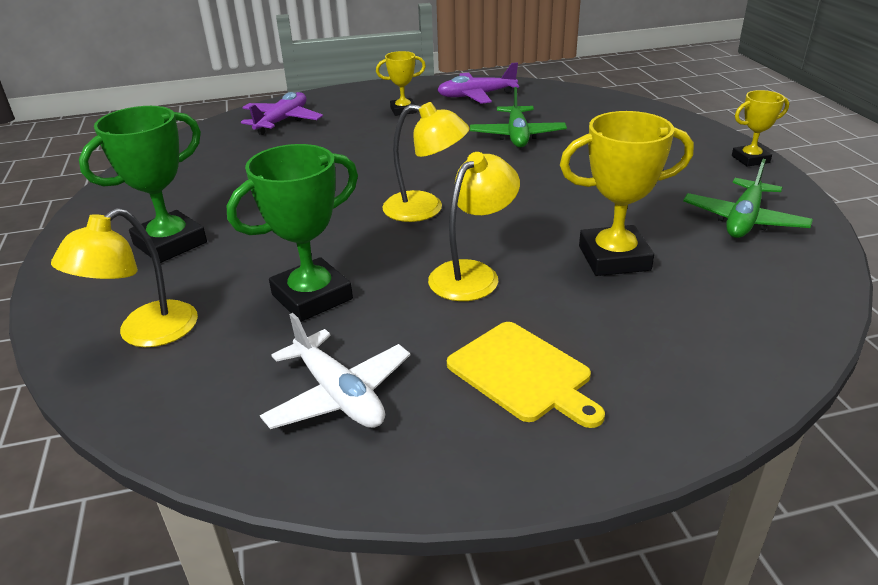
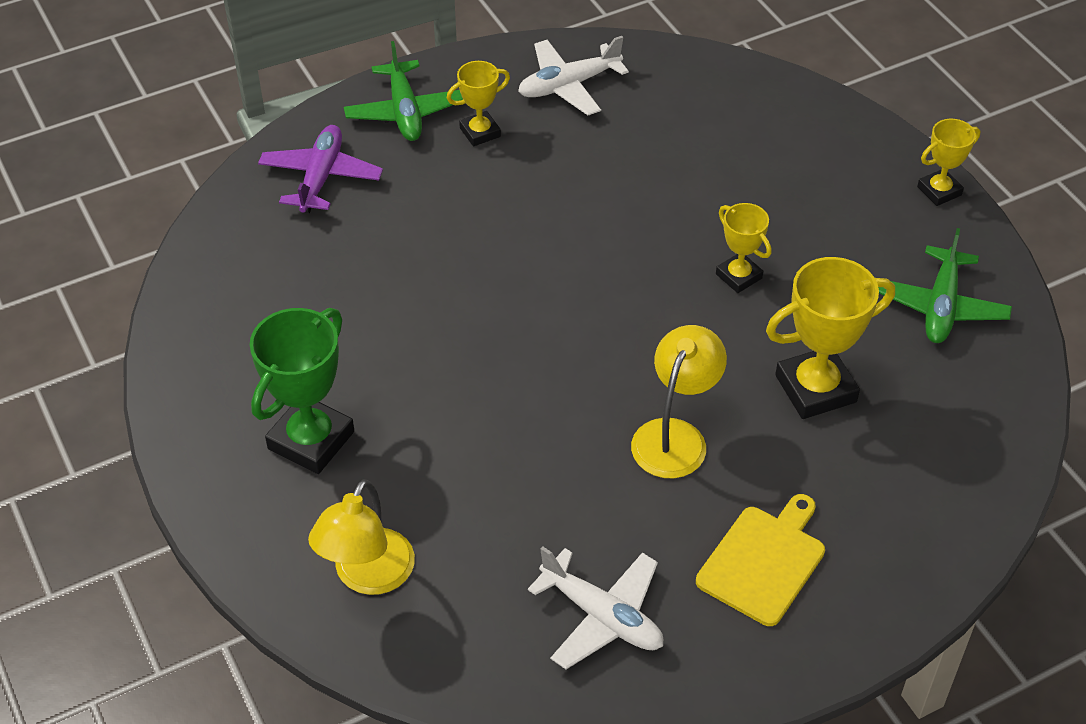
camera: 15 degrees left, 15 degrees up
green trophy [226,144,358,322] -> none
yellow lamp [382,102,470,222] -> none
purple plane [437,62,519,104] -> white plane [518,36,629,115]
yellow cutting board [447,322,605,428] -> yellow cutting board turned 90 degrees counterclockwise [696,494,825,626]
green plane [470,87,567,147] -> green plane moved to [344,41,463,141]
none -> yellow trophy [716,203,772,293]

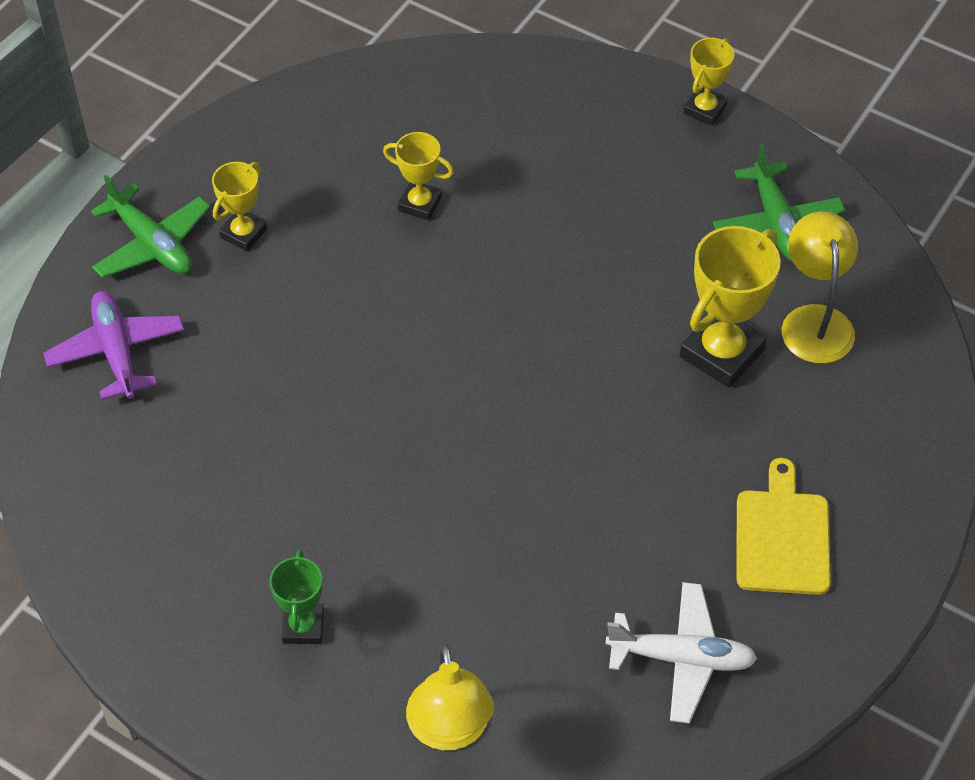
camera: 30 degrees left, 5 degrees up
green trophy [250,308,354,474] -> green trophy [270,549,324,644], size x0.58
white plane [518,36,629,115] -> none
yellow lamp [631,325,727,478] -> yellow lamp moved to [782,211,858,363]
yellow trophy [716,203,772,293] -> yellow trophy moved to [383,132,454,220]

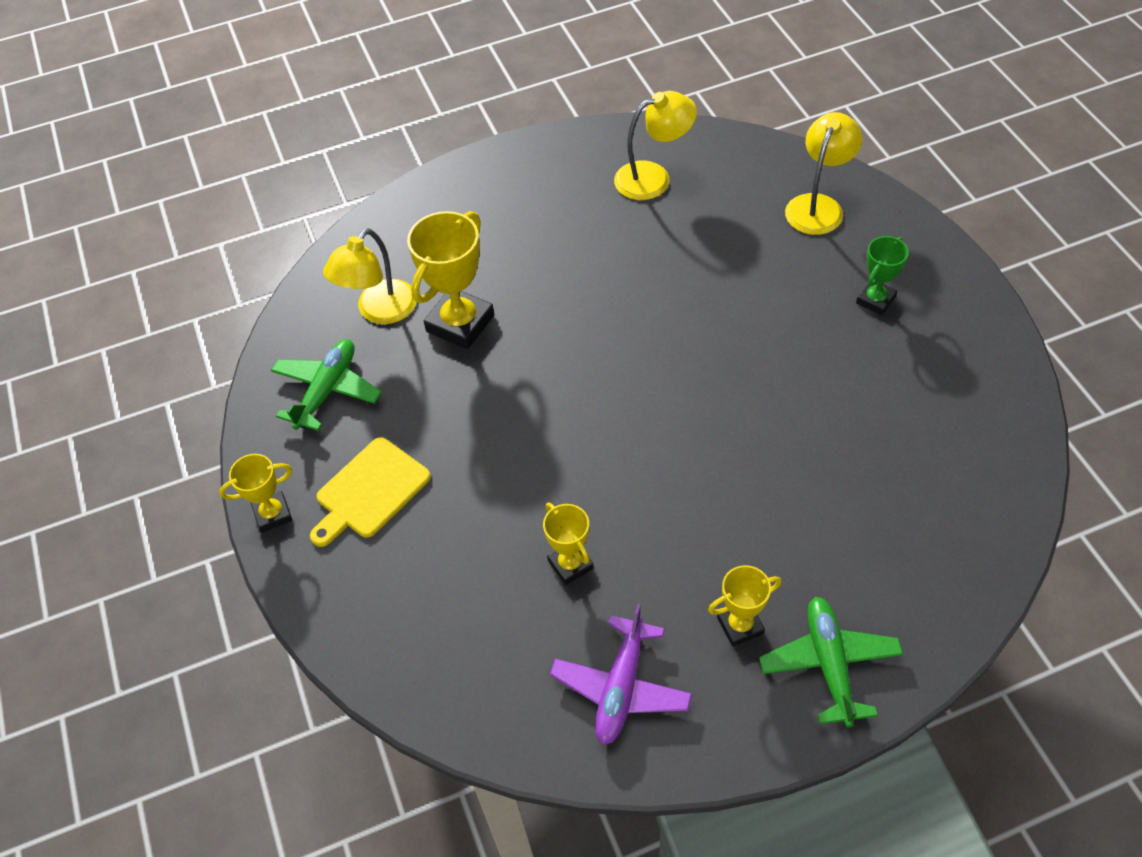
camera: 140 degrees left, 0 degrees up
purple plane [44,291,184,400] -> purple plane moved to [550,604,692,745]
white plane [605,582,757,724] -> yellow lamp [614,91,697,200]
yellow trophy [680,226,781,388] -> yellow trophy turned 45 degrees counterclockwise [407,211,494,349]
yellow cutting board [737,458,831,595] -> yellow cutting board moved to [310,437,431,547]

